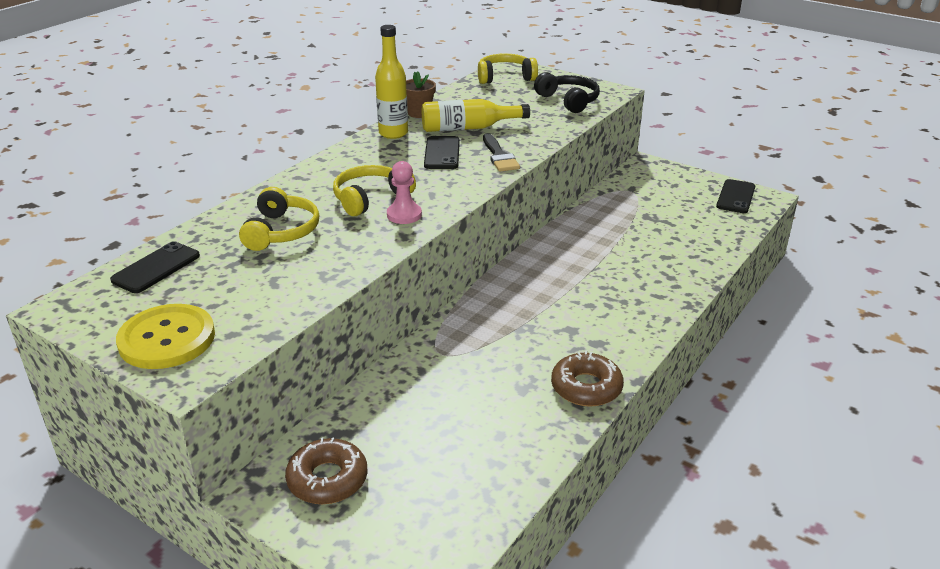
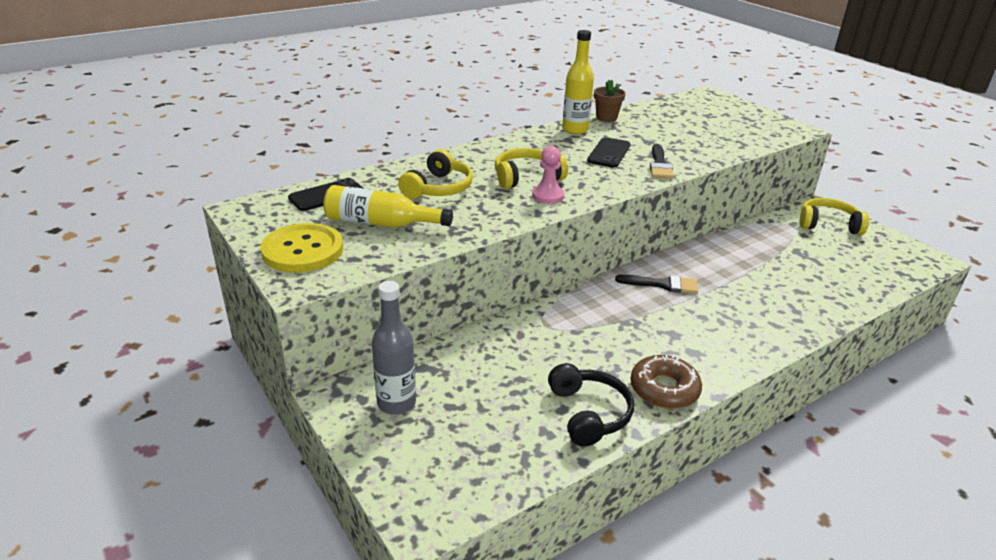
camera: 20 degrees right, 0 degrees up
brown donut [285,437,368,504] -> grey bottle [372,281,416,415]
yellow bottle [422,99,530,132] -> yellow bottle moved to [323,185,453,228]
yellow headphones [478,54,538,84] -> yellow headphones moved to [800,198,869,235]
black headphones [534,72,600,113] -> black headphones moved to [548,363,634,446]
black phone [716,179,755,213] -> none
none -> black brush [615,274,698,294]

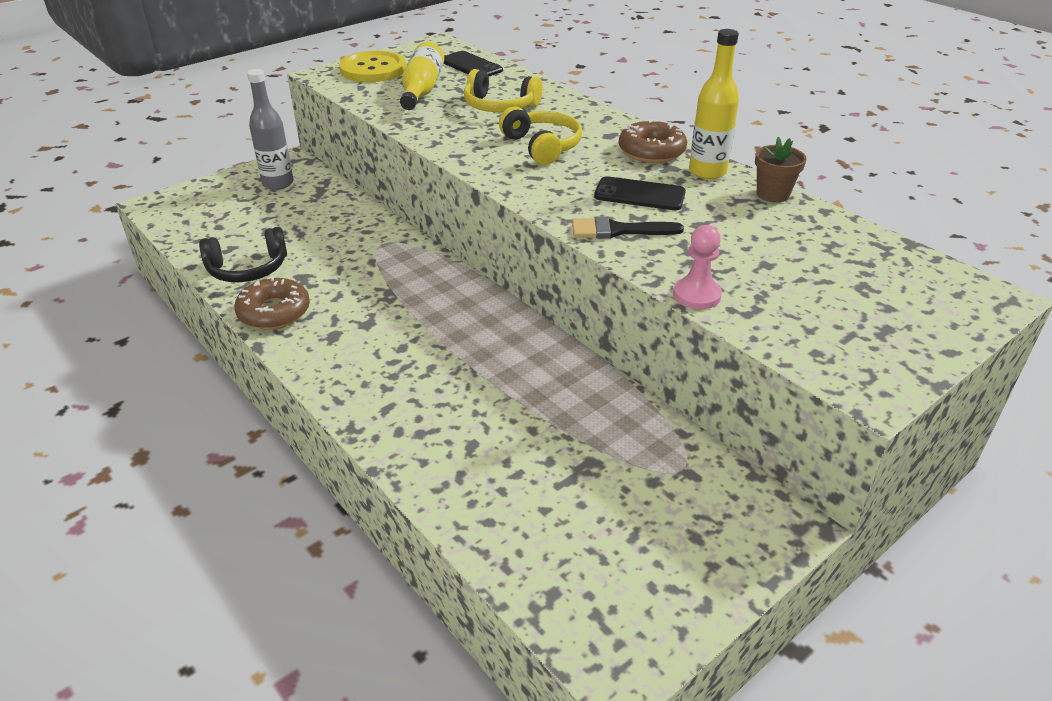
camera: 85 degrees right, 5 degrees up
pink pawn [532,146,564,204] -> pink pawn moved to [673,225,722,310]
black brush [615,274,698,294] -> none
yellow headphones [800,198,869,235] -> none
none -> brown donut [619,119,687,163]

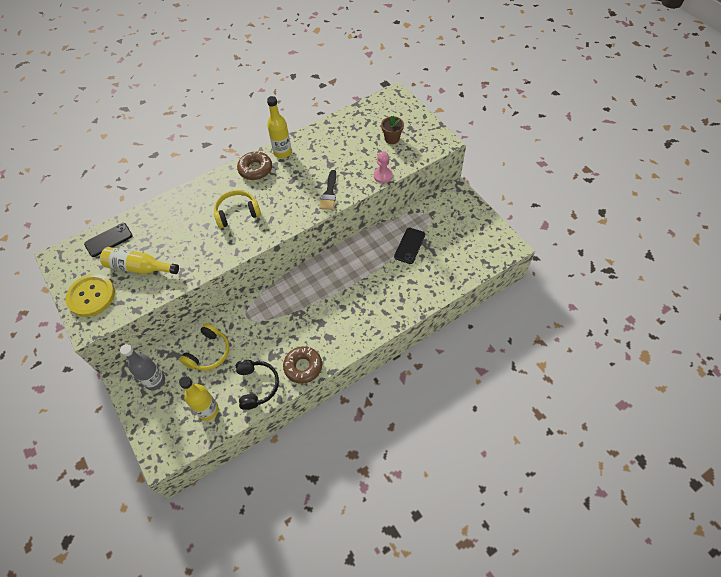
camera: 80 degrees left, 20 degrees up
yellow headphones [464,69,542,112] -> yellow headphones moved to [180,323,230,371]
black phone [594,176,686,210] -> black phone moved to [394,228,425,264]
brown flower pot [755,137,807,202] -> brown flower pot moved to [381,116,404,144]
none -> yellow bottle [179,376,219,421]

